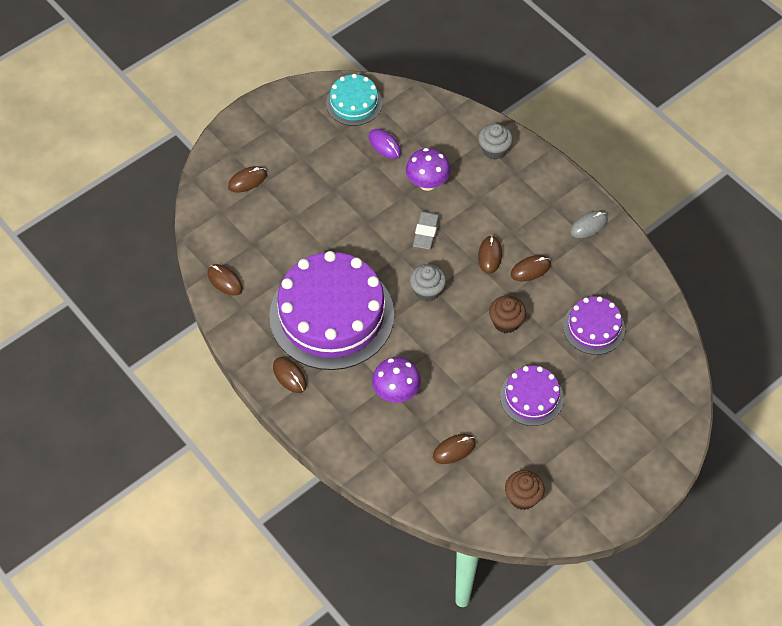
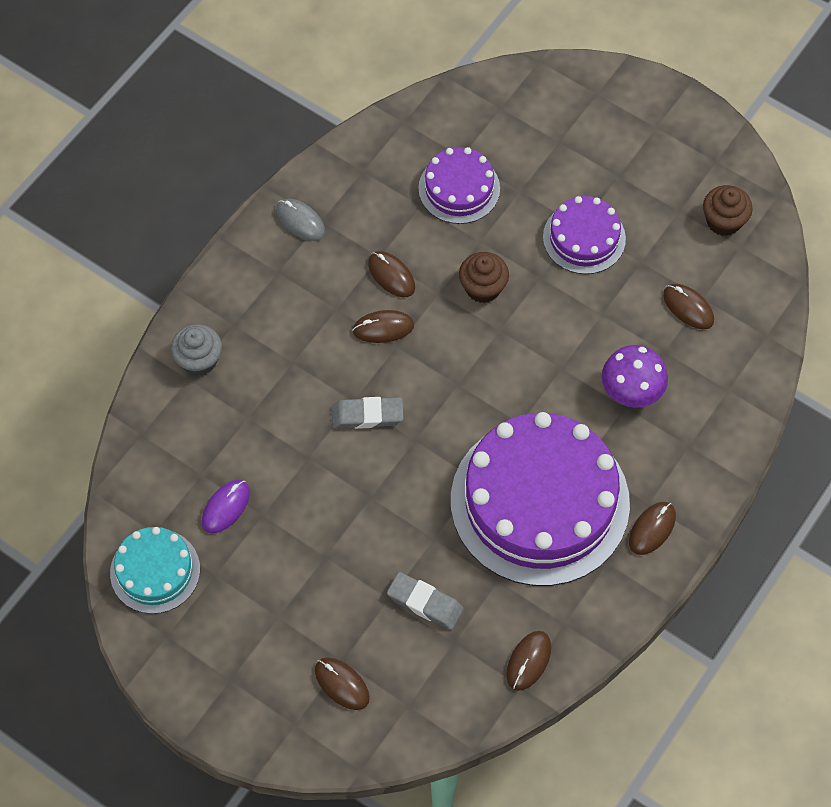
camera: 105 degrees left, 5 degrees up
purple mushroom [406,148,451,191] -> none
grey cupcake [410,264,446,302] -> none
none -> grey eraser [387,572,464,630]

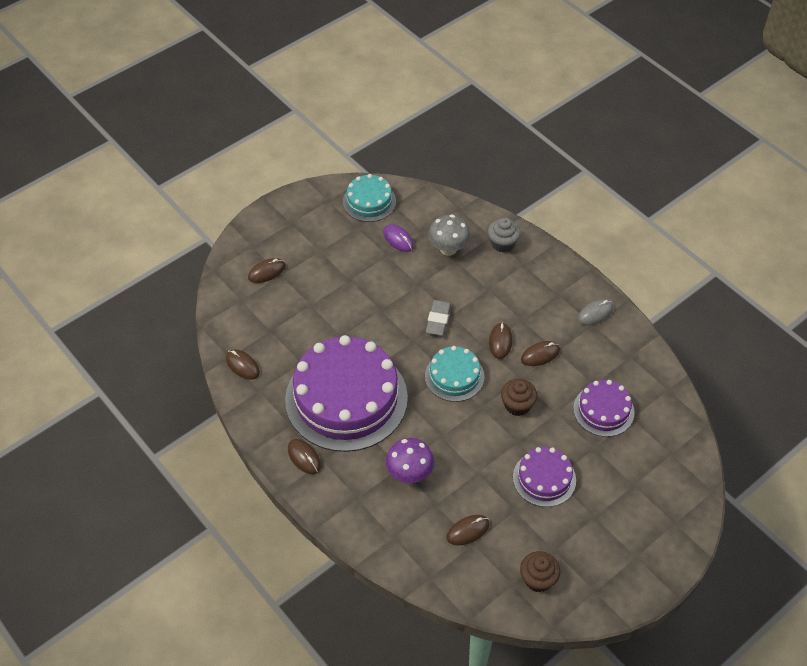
camera: 105 degrees right, 10 degrees down
grey eraser [387,572,464,630] -> none
none -> turquoise cake [425,346,484,402]
none -> grey mushroom [428,214,470,256]

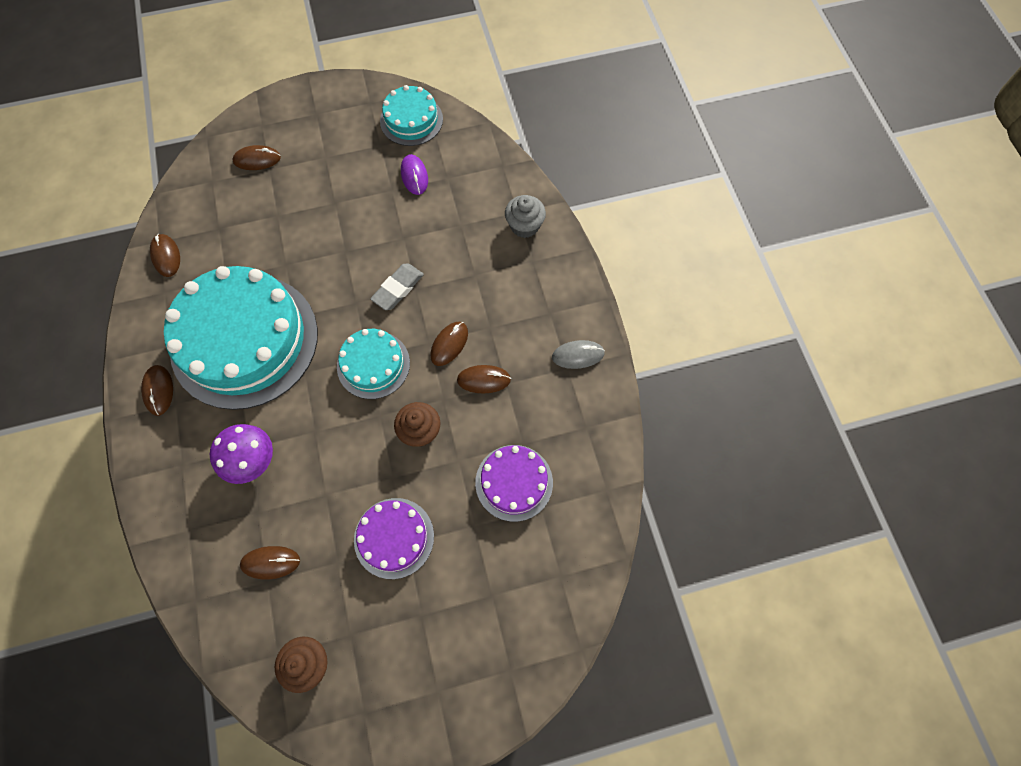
camera: 25 degrees right, 15 degrees up
purple cake [285,335,408,452] -> turquoise cake [164,266,318,410]
grey mushroom [428,214,470,256] -> none

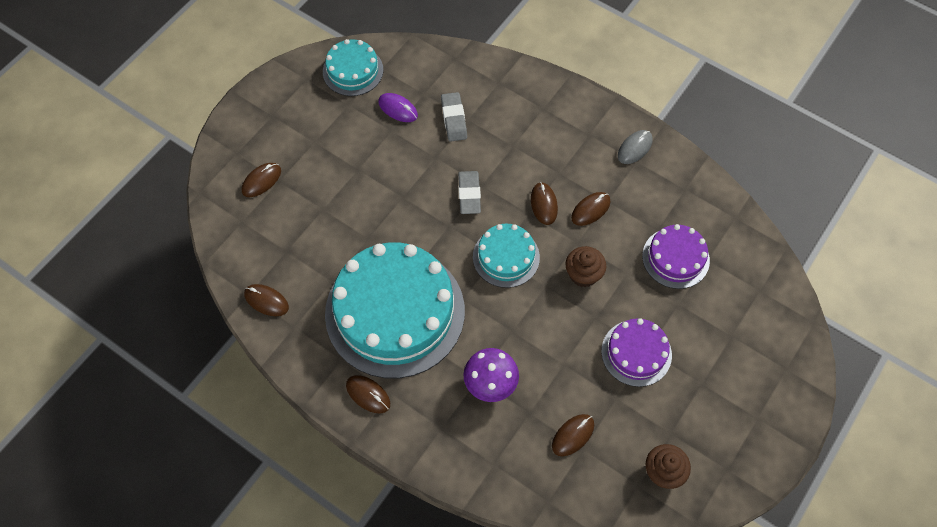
camera: 40 degrees left, 5 degrees down
grey cupcake [505,195,546,238] -> none
none -> grey eraser [441,92,467,142]

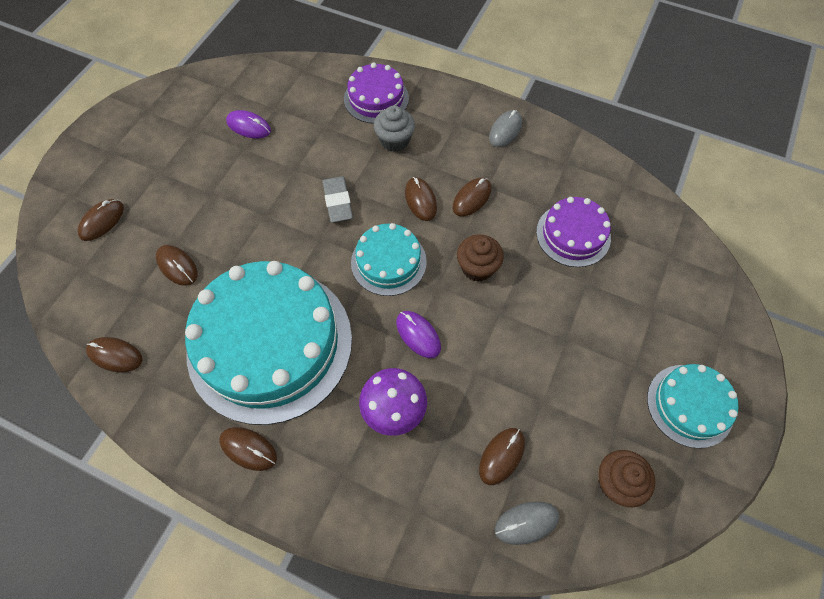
camera: 10 degrees left, 0 degrees up
turquoise cake [323,39,383,96] -> turquoise cake moved to [647,364,739,448]
grey eraser [441,92,467,142] -> none
purple cake [601,318,672,387] -> purple cake moved to [344,63,409,124]
none -> brown mouse [156,245,198,286]
none -> grey cupcake [374,106,415,152]
none -> purple mouse [396,311,441,358]
none -> grey mouse [495,501,559,545]

